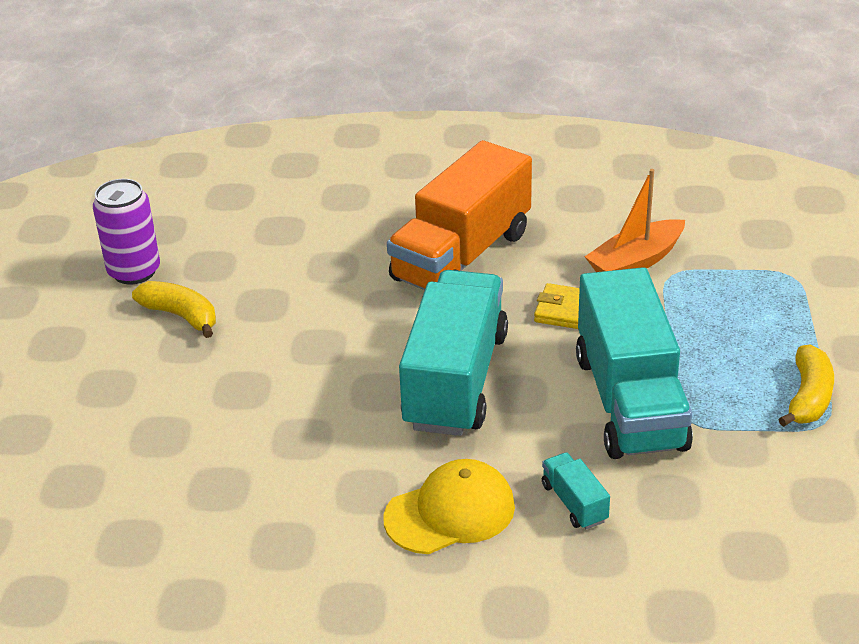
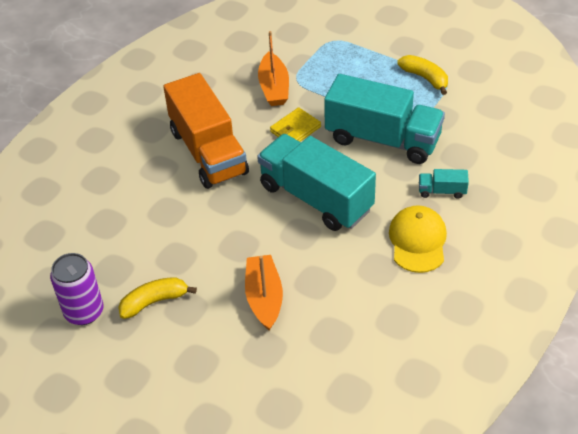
camera: 60 degrees left, 10 degrees up
none -> orange boat [245,255,283,331]

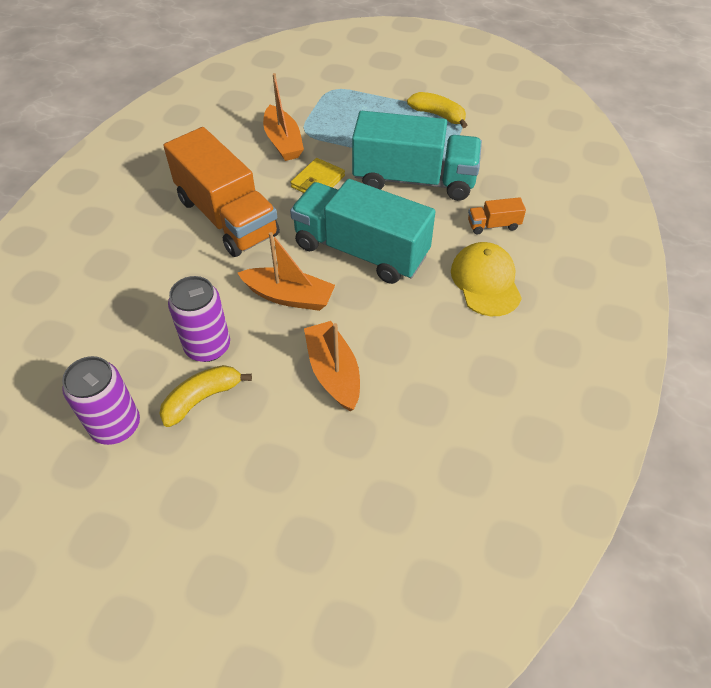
camera: 15 degrees left, 5 degrees up
turquoise truck [419,169,469,199] -> orange truck [468,197,526,235]
none -> purple can [168,276,230,362]
none -> orange boat [238,232,335,311]

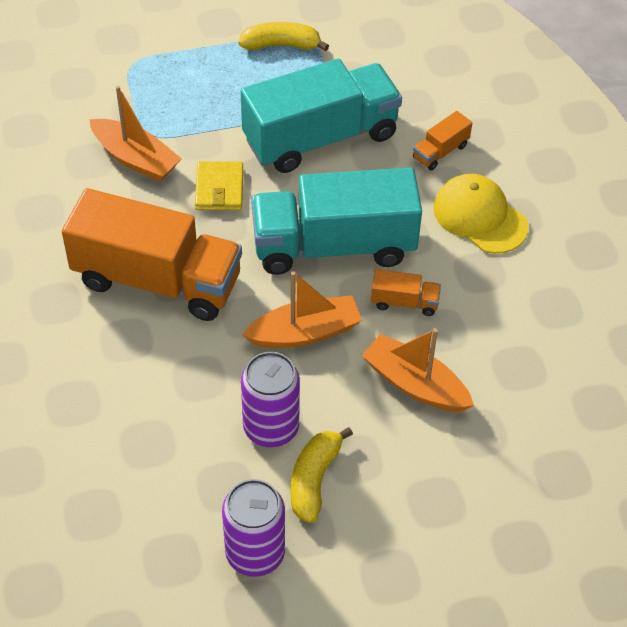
camera: 35 degrees left, 0 degrees up
none -> orange truck [371,269,441,316]

